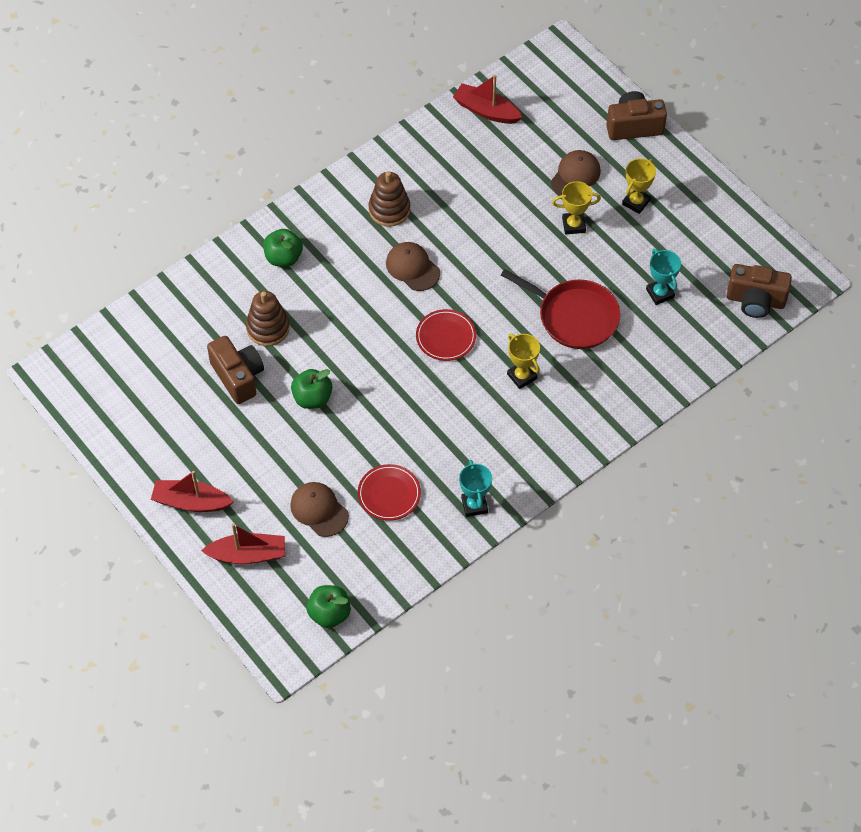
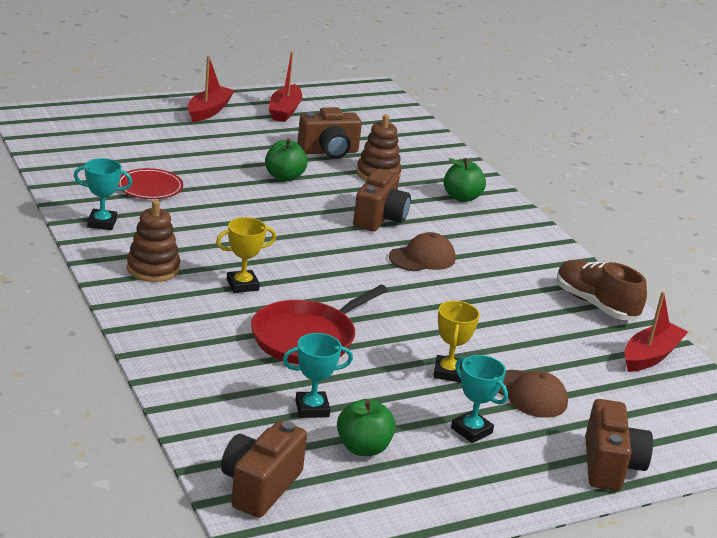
camera: 100 degrees right, 30 degrees down
red boat [201,523,285,564] -> red boat moved to [269,52,302,122]
brown cap [290,482,349,537] -> none
green apple [307,585,351,628] -> green apple moved to [337,399,396,456]
brown stacking toy [369,171,410,227] -> brown stacking toy moved to [127,200,180,282]
red plate [416,309,476,361] -> none
yellow trophy [622,158,656,214] -> turquoise trophy [451,355,508,443]
none -> brown camera [353,169,411,232]
none -> brown shoe [557,260,647,320]

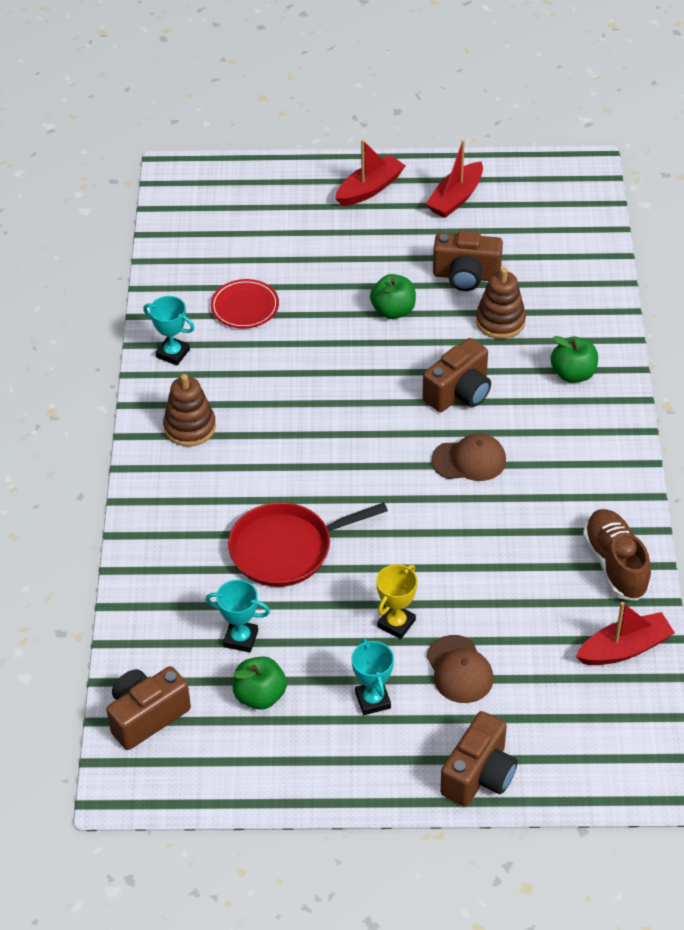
camera: 30 degrees right, 20 degrees up
yellow trophy [216,217,276,293] -> none

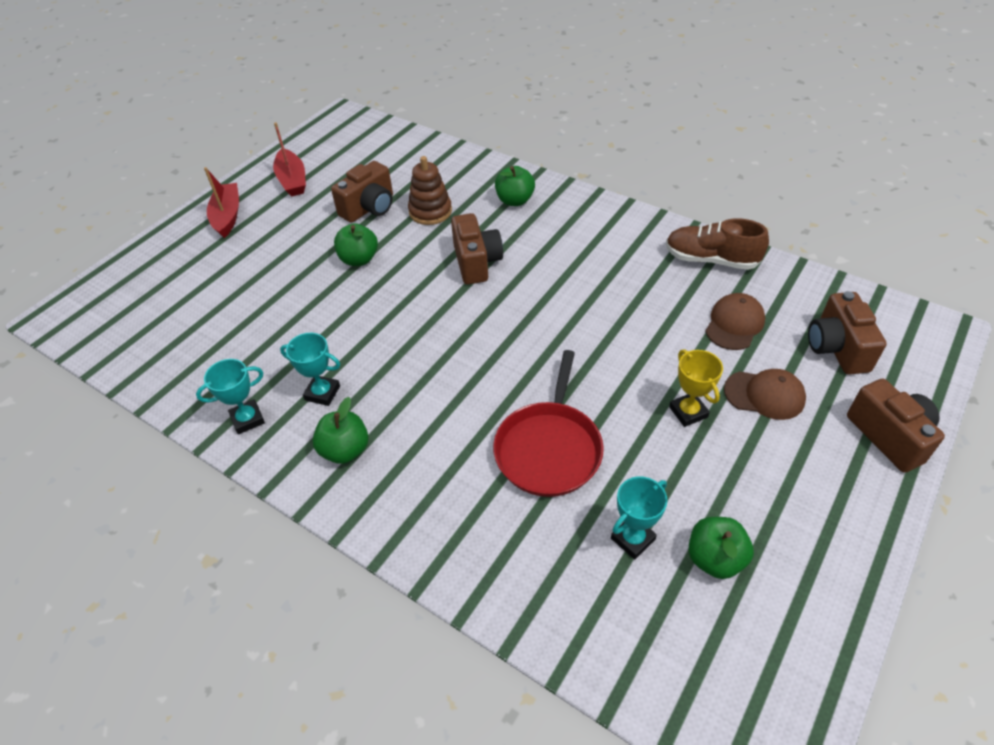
camera: 55 degrees left, 0 degrees up
brown camera [106,666,191,750] -> brown camera moved to [808,291,887,375]
brown stacking toy [163,374,216,447] -> green apple [312,397,369,464]
red plate [211,279,279,328] -> none
turquoise trophy [351,638,394,715] -> turquoise trophy moved to [280,333,340,406]
brown cap [432,433,506,481] -> brown cap moved to [705,293,765,350]
red boat [576,602,675,665] -> none

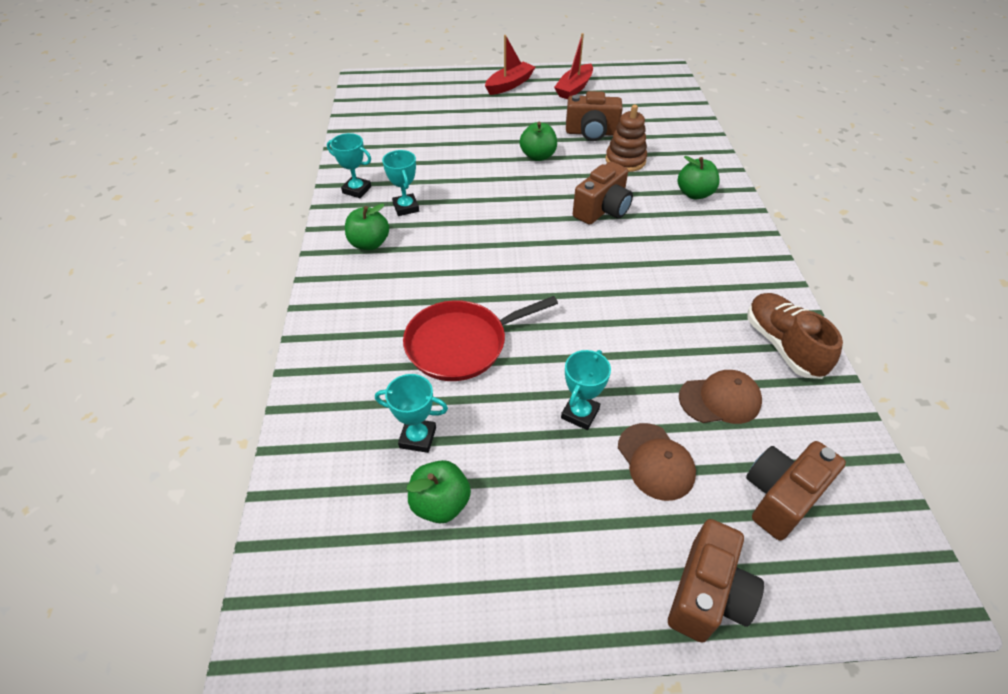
camera: 50 degrees right, 0 degrees up
yellow trophy [669,349,723,427] -> turquoise trophy [561,350,611,430]

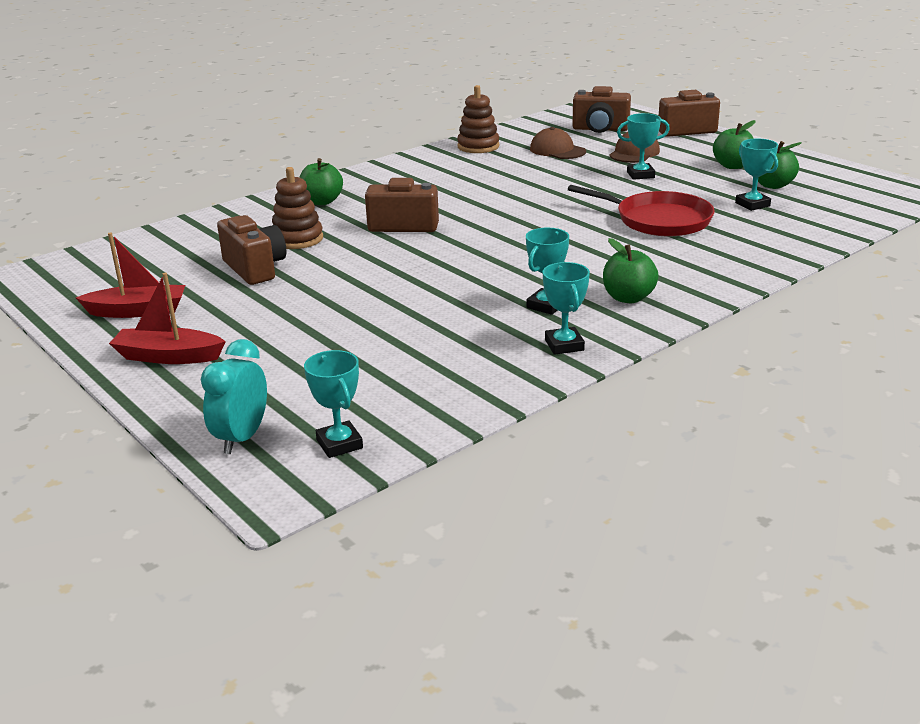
camera: 125 degrees left, 20 degrees down
green apple [520,122,557,161] -> green apple moved to [713,120,756,169]
brown shoe [747,293,843,379] -> brown stacking toy [457,85,500,153]
none -> turquoise clock [201,339,267,454]
none -> turquoise trophy [304,350,363,458]

